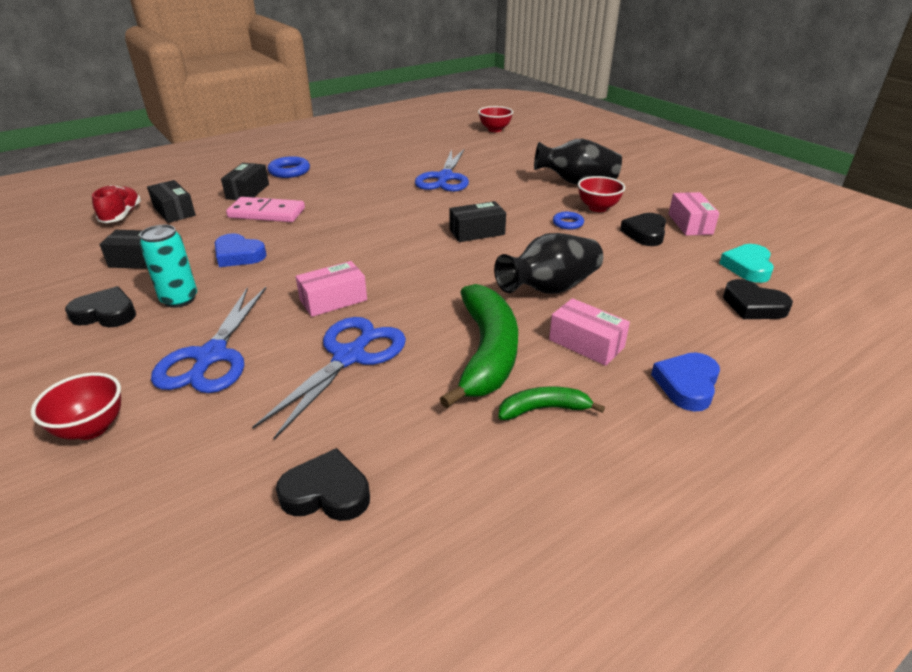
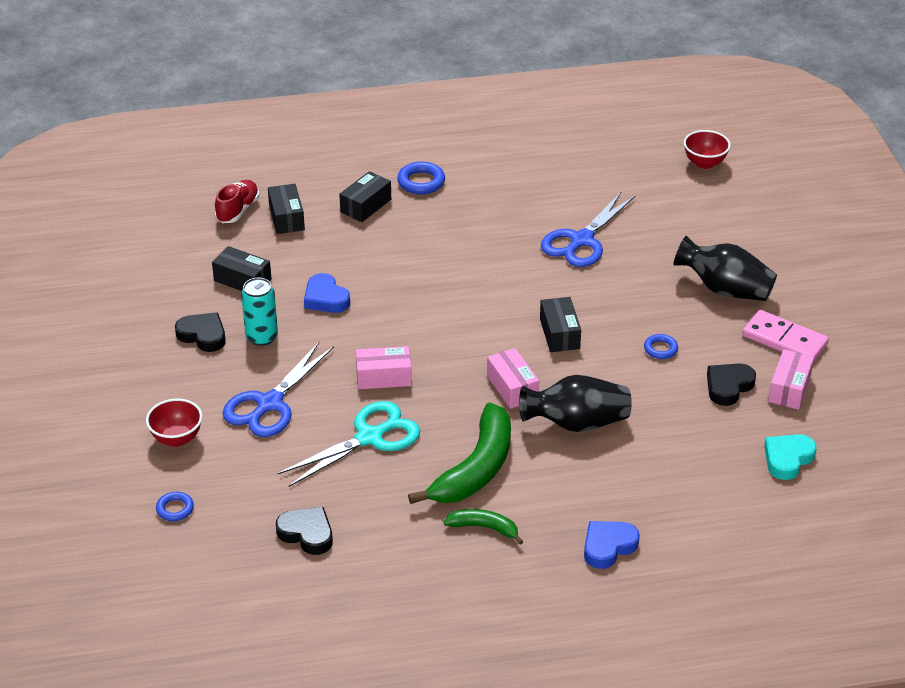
camera: 25 degrees right, 5 degrees up
pink domino [226,197,305,222] -> pink domino moved to [742,310,829,361]
blue scissors [252,317,406,439] -> turquoise scissors [278,401,420,487]
black box [449,201,506,242] -> black box turned 75 degrees clockwise [540,297,581,352]
pink box [549,298,630,366] -> pink box moved to [487,348,539,409]
red bowl [578,176,625,212] -> none
black heart [723,279,793,319] -> none
none -> blue ring [156,492,194,521]

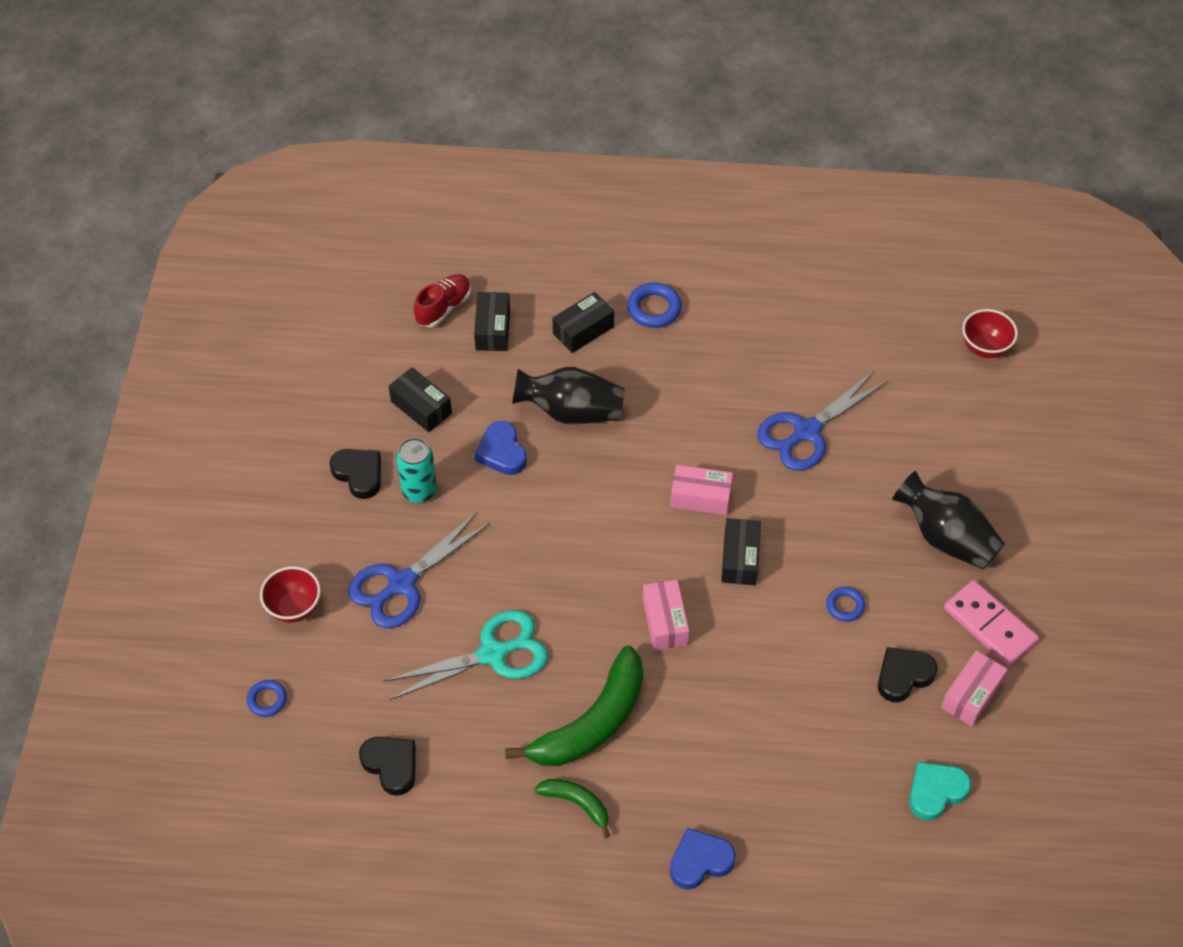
camera: 15 degrees right, 15 degrees up
pink box [356,346,412,389] -> pink box moved to [670,465,733,515]
black vase [519,375,632,432] -> black vase moved to [512,367,625,425]

